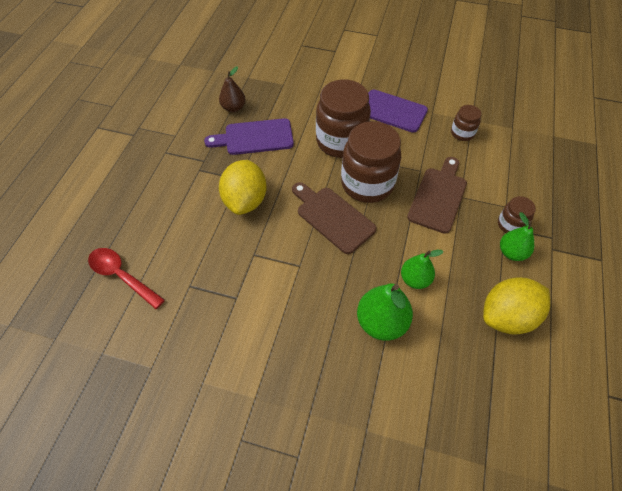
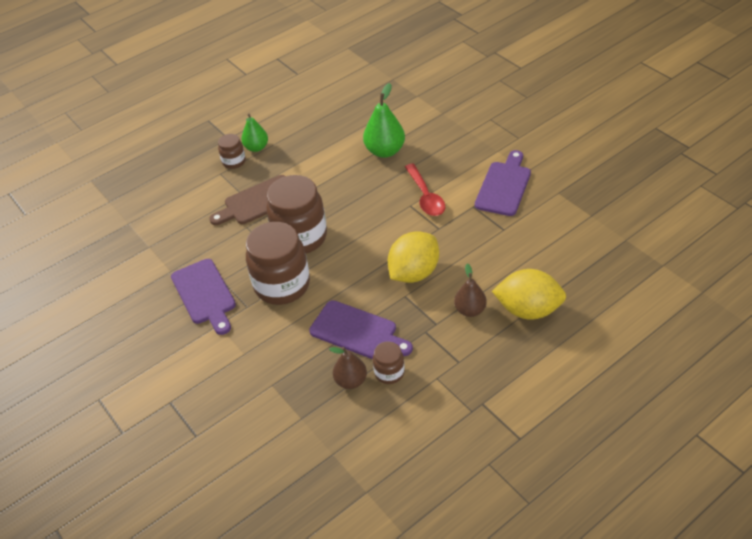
camera: 140 degrees left, 10 degrees down
red spoon [88,248,165,309] -> red spoon moved to [405,163,445,216]
brown cutting board [292,182,377,254] -> none
green pear [401,250,444,289] -> none
brown jar [451,105,482,141] -> brown jar moved to [373,341,405,384]
yellow lemon [483,277,550,335] -> yellow lemon moved to [492,269,566,320]
none -> brown pear [454,264,487,317]
none -> purple cutting board [475,150,531,216]

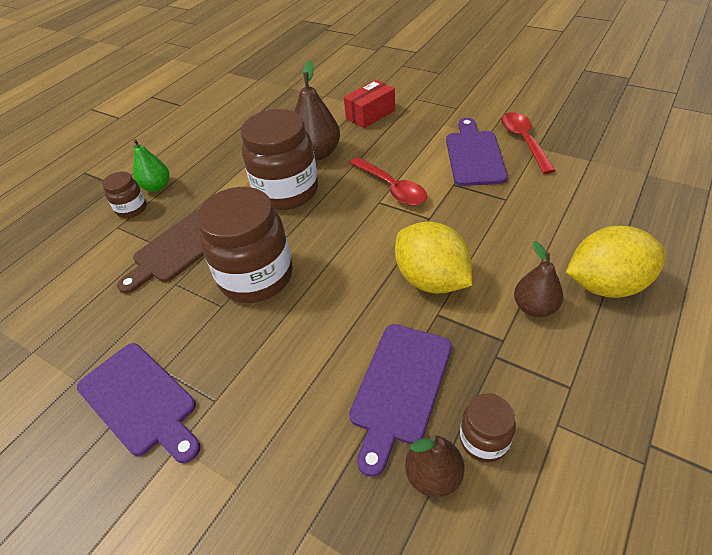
camera: 20 degrees left, 0 degrees up
brown jar [246,222,310,305] -> brown jar moved to [240,109,318,210]
purple cutting board [309,300,413,359] -> purple cutting board turned 105 degrees clockwise [349,324,452,477]
green pear [363,83,405,158] -> brown pear [294,60,340,161]
yellow lemon [388,231,439,283] -> yellow lemon turned 60 degrees counterclockwise [395,221,472,293]
none -> red box [344,80,395,128]
none -> red spoon [501,112,556,174]

